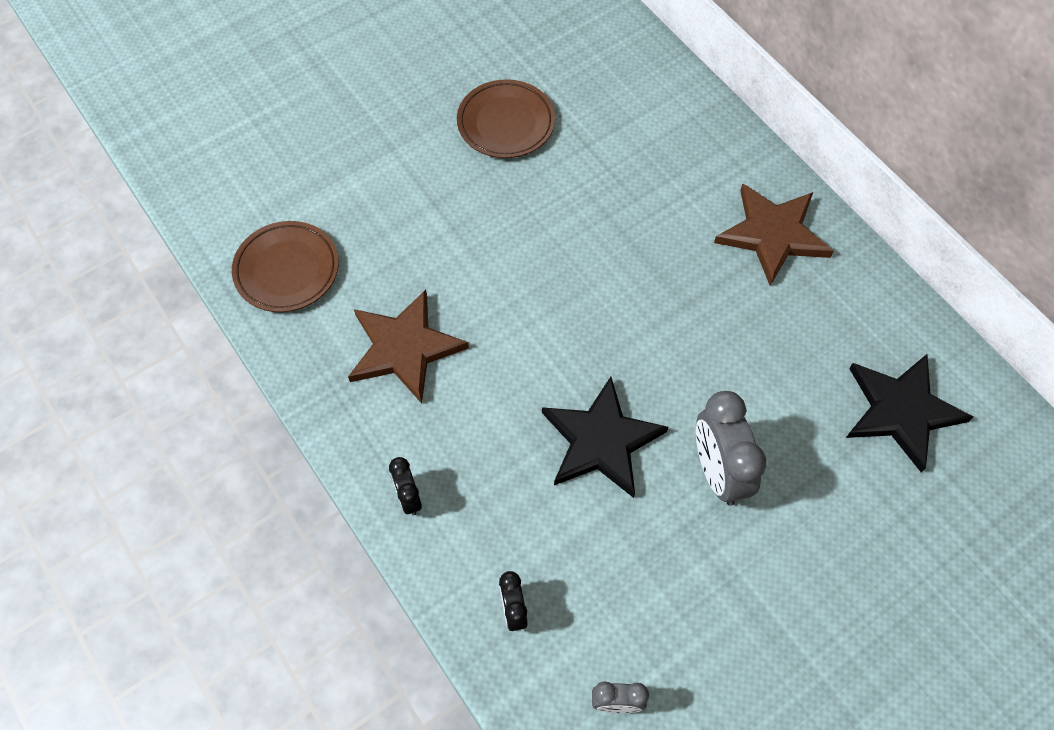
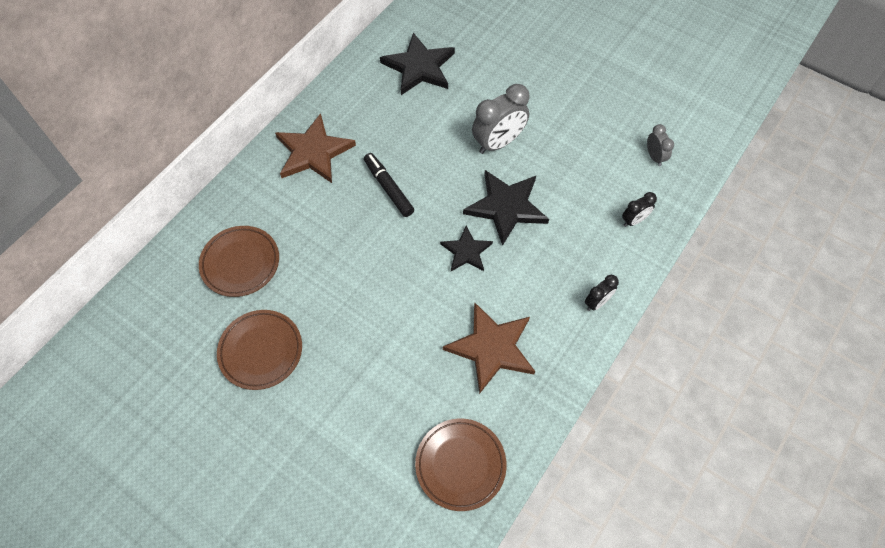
camera: 110 degrees left, 0 degrees up
none -> brown plate [199,226,279,297]
none -> black marker [364,153,414,217]
none -> black star [440,226,493,271]

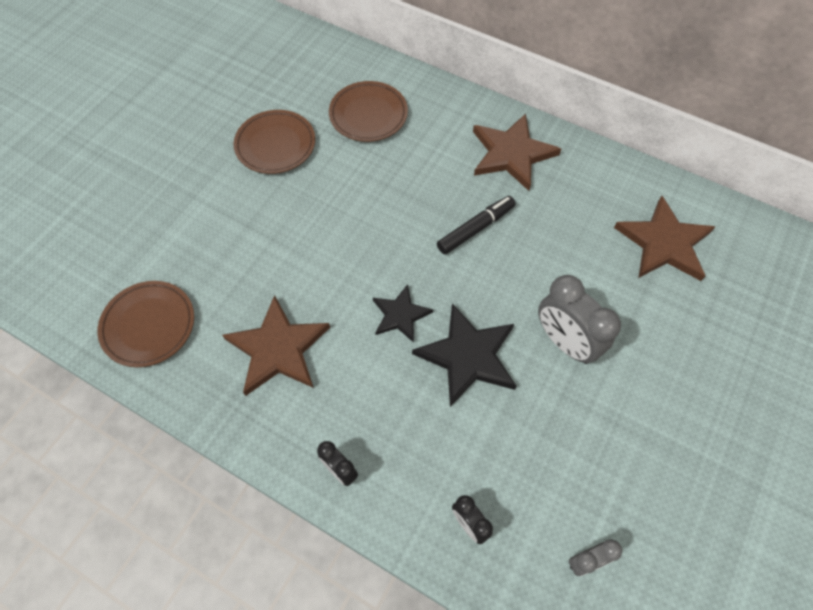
camera: 85 degrees right, 0 degrees up
black star [380,33,455,95] -> brown star [614,196,715,281]

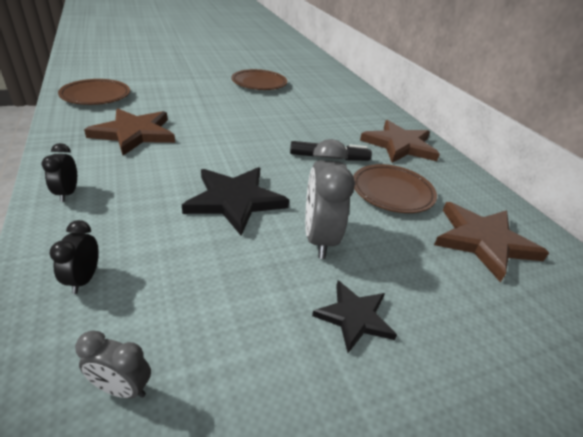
camera: 35 degrees right, 25 degrees down
brown plate [329,81,408,142] -> brown plate moved to [353,164,437,213]
black star [373,284,433,343] -> black star moved to [312,281,397,353]

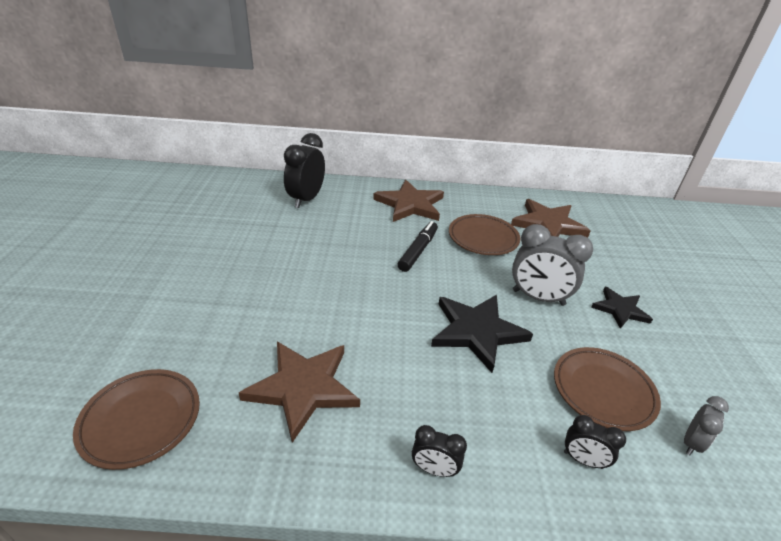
camera: 65 degrees left, 0 degrees up
brown plate [232,69,287,90] -> brown plate moved to [554,347,661,431]
none -> black clock [284,133,325,208]

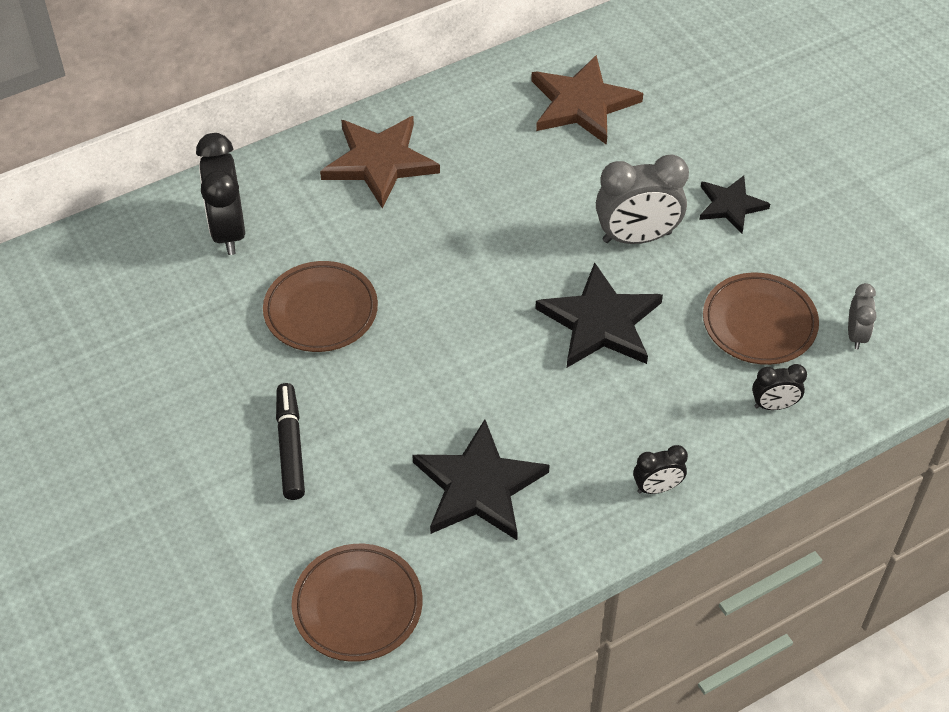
camera: 30 degrees left, 15 degrees up
brown star [239,342,360,443] -> black star [412,419,550,540]
black marker [398,221,438,272] -> black marker moved to [276,383,305,500]
brown plate [449,214,520,255] -> brown plate moved to [263,261,378,352]

